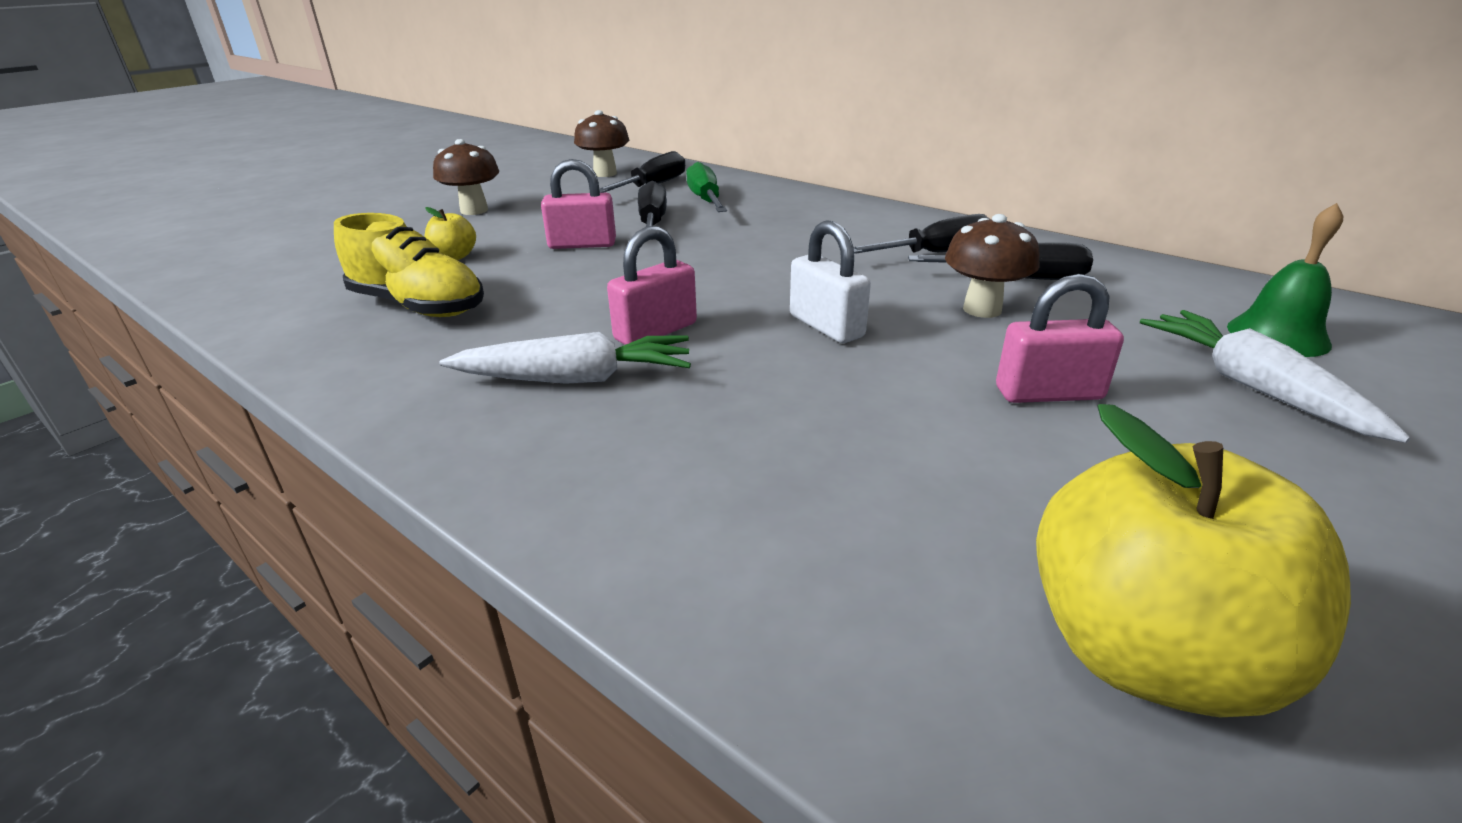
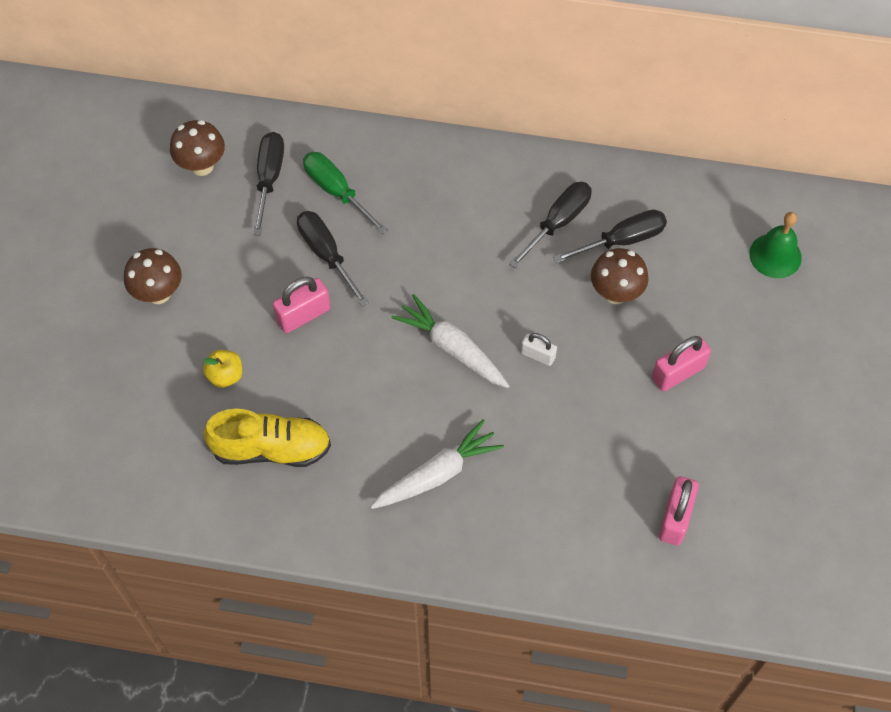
camera: 30 degrees left, 30 degrees up
pink padlock [607,226,697,345] -> pink padlock moved to [659,476,699,546]
white padlock [790,220,871,343] -> white padlock [521,333,557,366], size x0.62
yellow apple [1036,404,1351,717] -> none
white carrot [1140,310,1411,443] -> white carrot moved to [391,294,509,388]

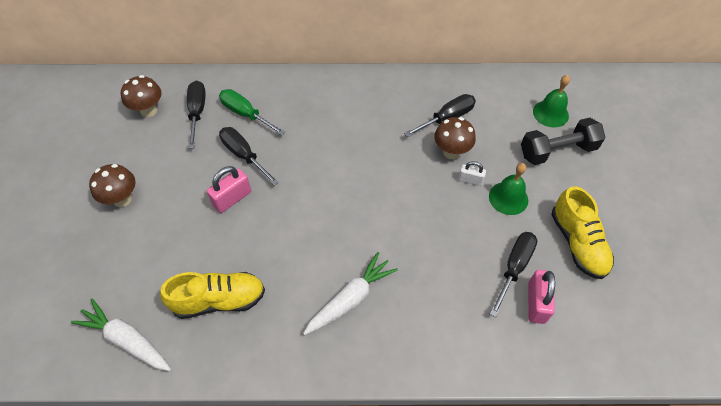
camera: 10 degrees left, 5 degrees down
yellow apple [203,350,242,388] -> none
white carrot [391,294,509,388] -> white carrot moved to [71,298,171,371]
black screwdriver [509,182,592,268] -> black screwdriver moved to [490,232,537,317]
white padlock [521,333,557,366] -> white padlock moved to [458,161,486,186]
pink padlock [652,336,711,392] -> green bell [489,163,528,215]
none -> black dumbbell [521,118,606,165]
none -> yellow shoe [551,186,614,279]

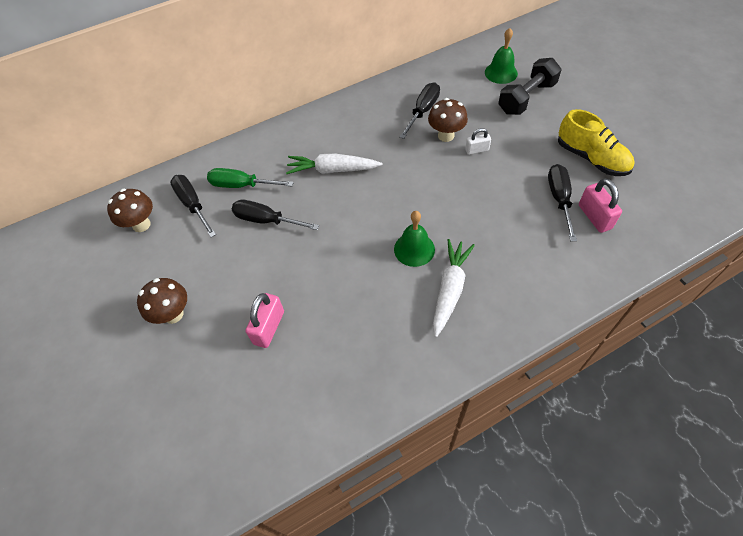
camera: 25 degrees left, 0 degrees up
white carrot [71,298,171,371] -> white carrot moved to [286,154,382,174]
yellow shoe [160,272,265,319] -> none
pink padlock [207,166,251,213] -> pink padlock moved to [245,293,284,348]
green bell [489,163,528,215] -> green bell moved to [394,211,435,267]

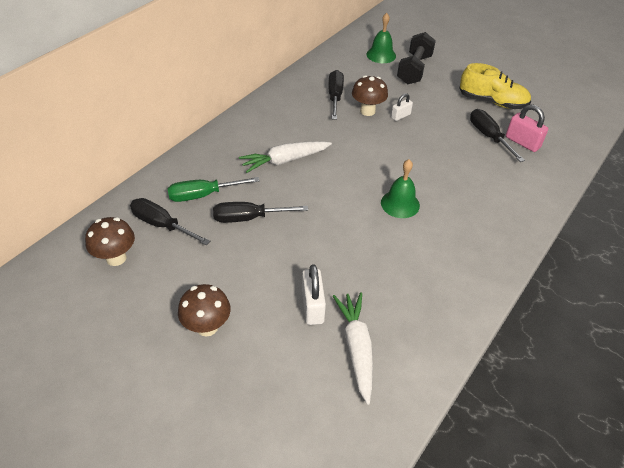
camera: 30 degrees left, 10 degrees down
pink padlock [245,293,284,348] -> white padlock [302,264,326,325]
white carrot [433,239,475,337] -> white carrot moved to [333,292,373,405]

